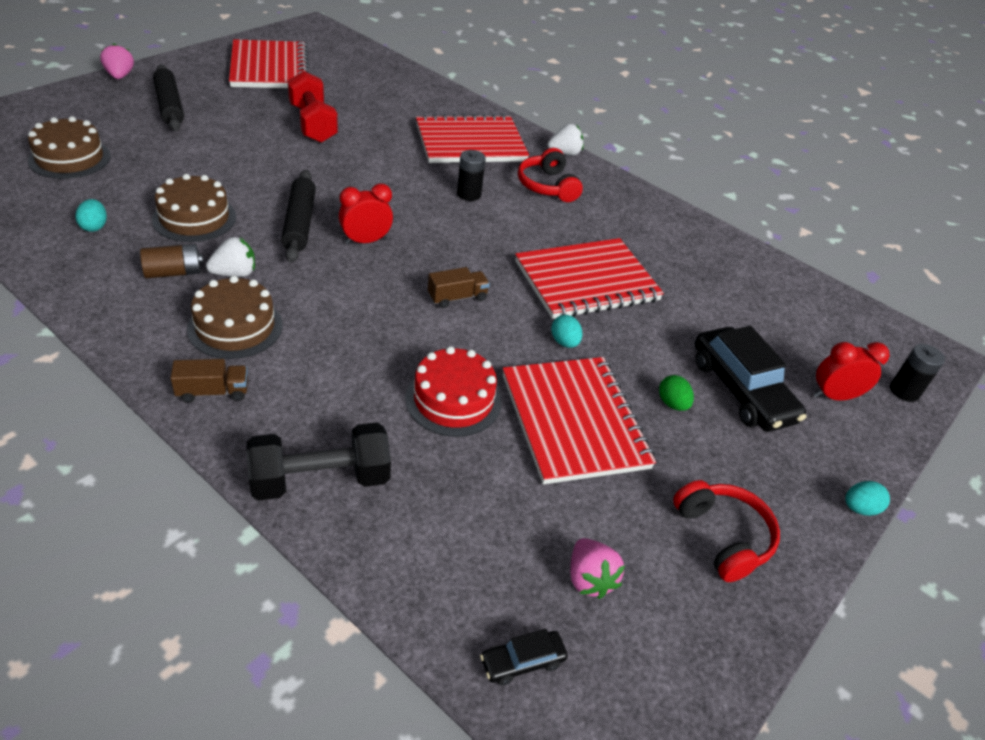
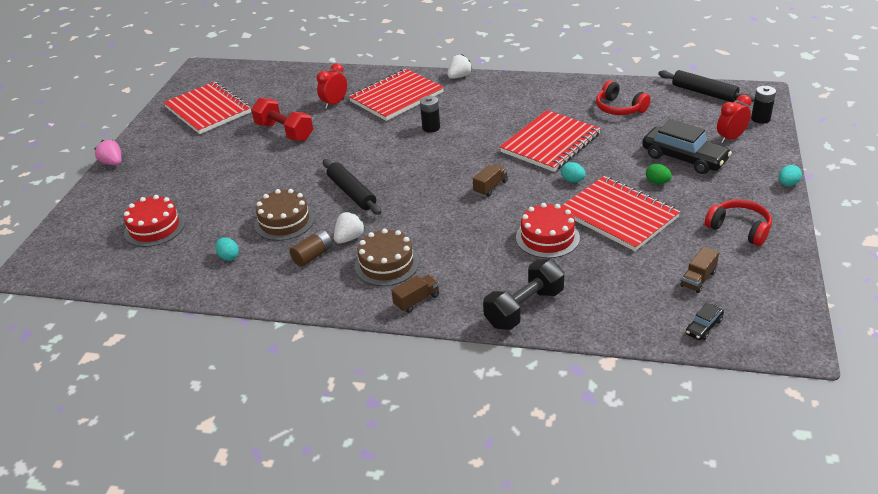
camera: 20 degrees left, 5 degrees down
brown cake [28,116,111,179] -> red cake [124,195,185,247]
black rolling pin [153,65,184,131] -> black rolling pin moved to [658,70,755,102]
red clock [339,183,393,245] -> red clock moved to [317,63,347,109]
red headphones [518,148,583,202] -> red headphones moved to [596,80,651,115]
pink strawberry [570,538,625,599] -> brown truck [681,246,719,293]

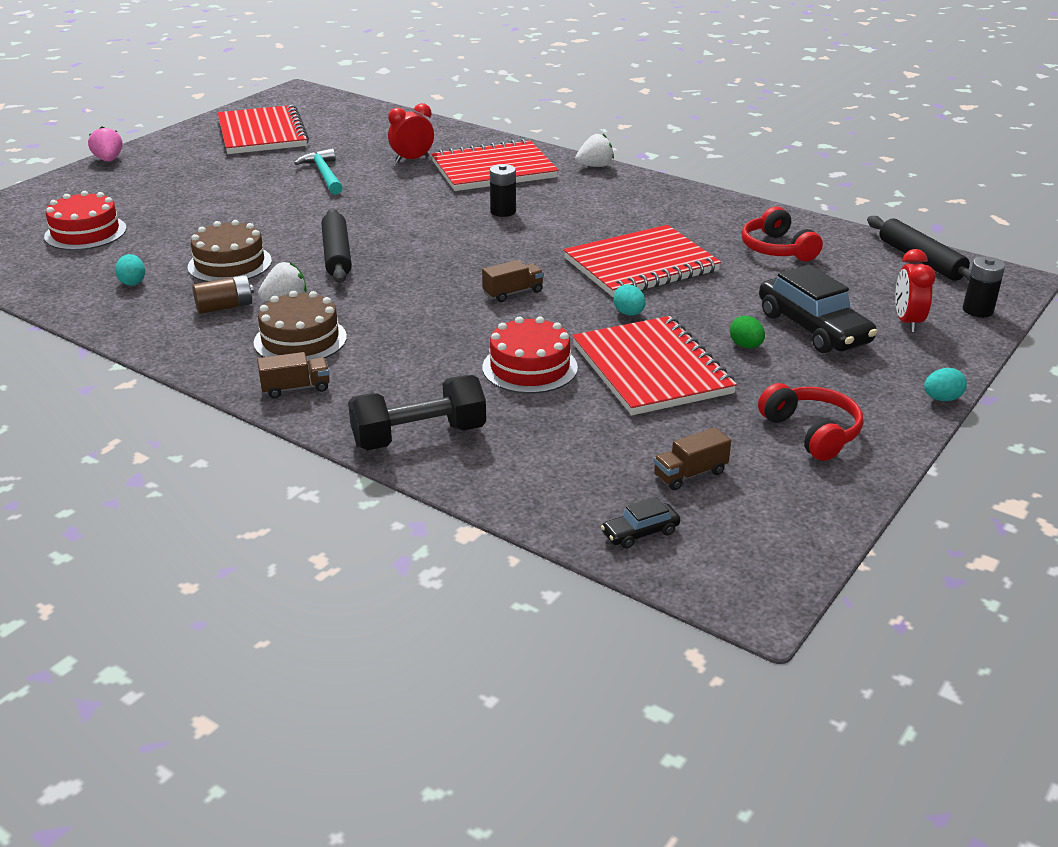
camera: 20 degrees right, 5 degrees down
red dumbbell [251,98,313,141] -> turquoise hammer [294,148,343,195]
red clock [717,95,752,143] -> red clock turned 75 degrees counterclockwise [895,249,936,332]

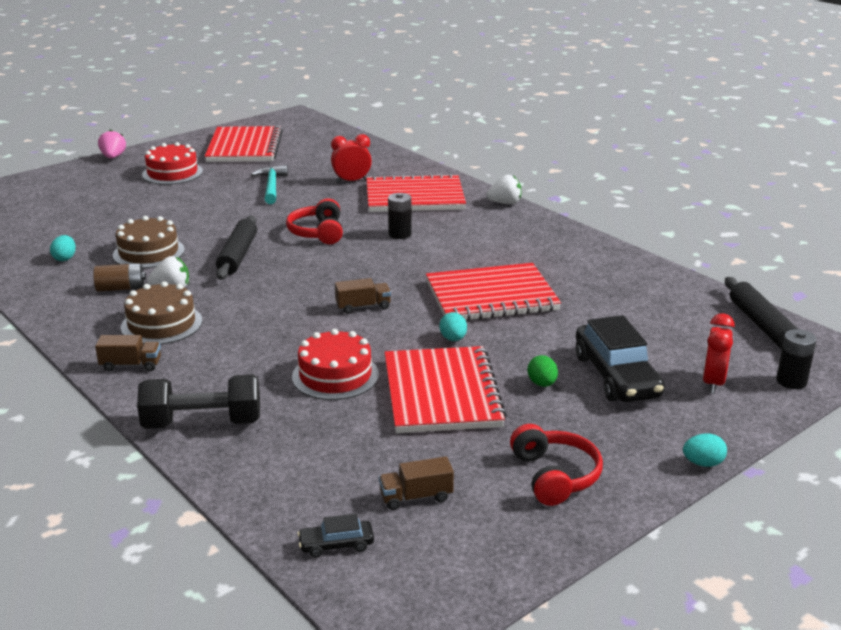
camera: 15 degrees right, 5 degrees down
red cake [44,191,127,250] -> red cake moved to [142,142,203,185]
red headphones [742,207,823,261] -> red headphones moved to [286,198,343,244]

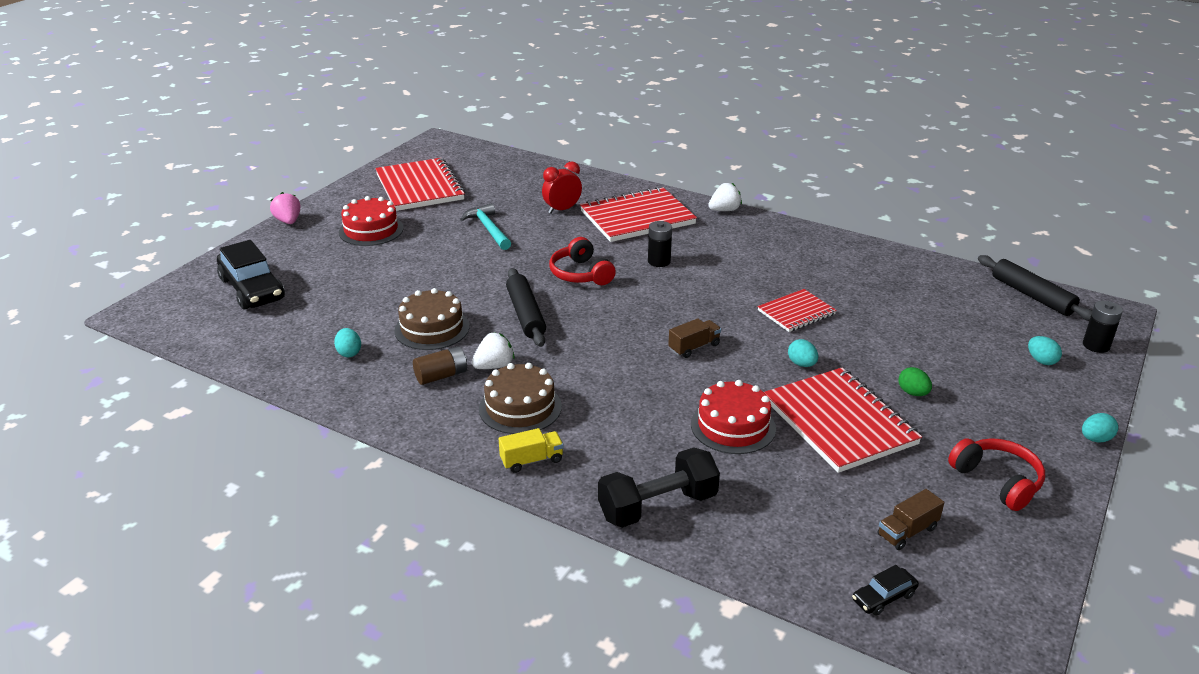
camera: 20 degrees left, 5 degrees up
brown truck [95,335,161,372] -> yellow truck [499,428,564,473]
red notebook [426,263,561,321] -> red notebook [757,289,837,332], size x0.56
black car [576,315,665,402] -> black car moved to [217,240,285,309]
red clock [702,313,735,394] -> turquoise egg [1028,336,1062,365]

